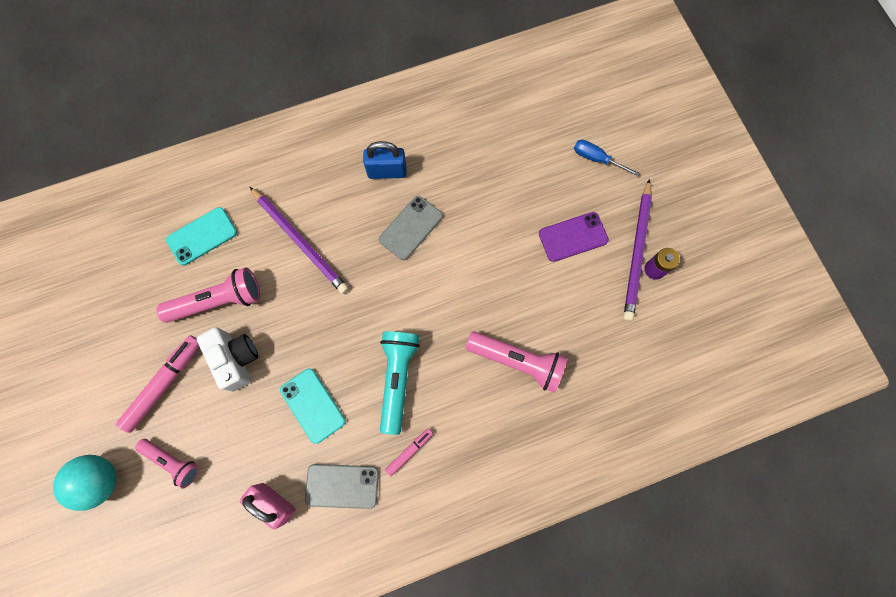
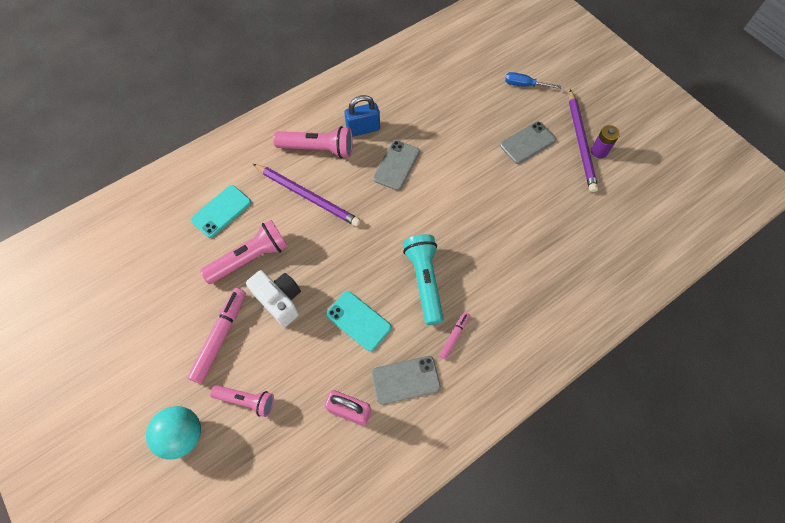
camera: 15 degrees left, 10 degrees down
pink flashlight [466,331,568,393] -> pink flashlight moved to [273,126,353,158]
purple phone [539,212,609,262] -> grey phone [500,121,556,164]

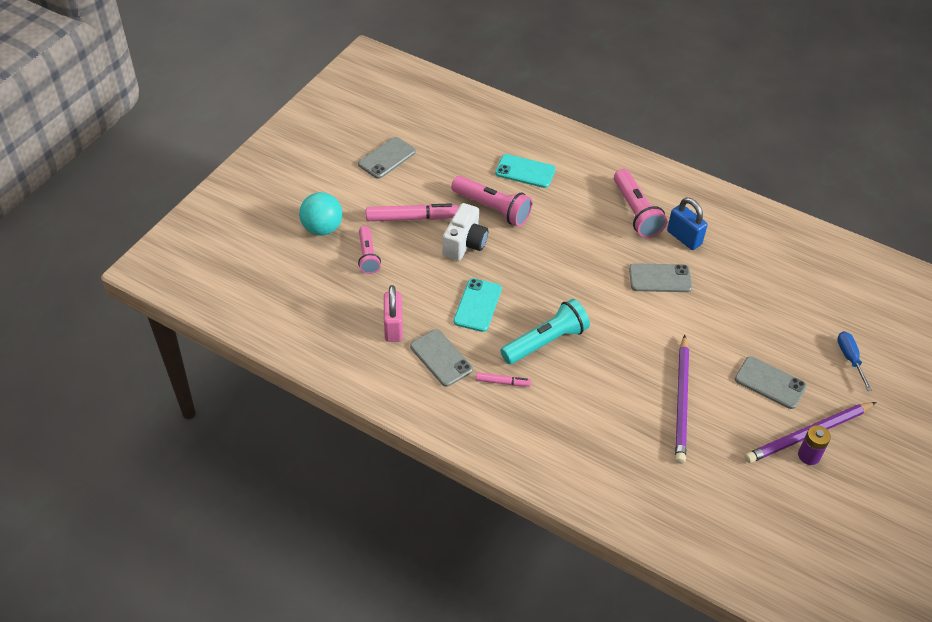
camera: 65 degrees right, 15 degrees down
purple pencil [253,164,361,227] -> purple pencil moved to [675,335,689,464]
none -> grey phone [358,137,416,179]

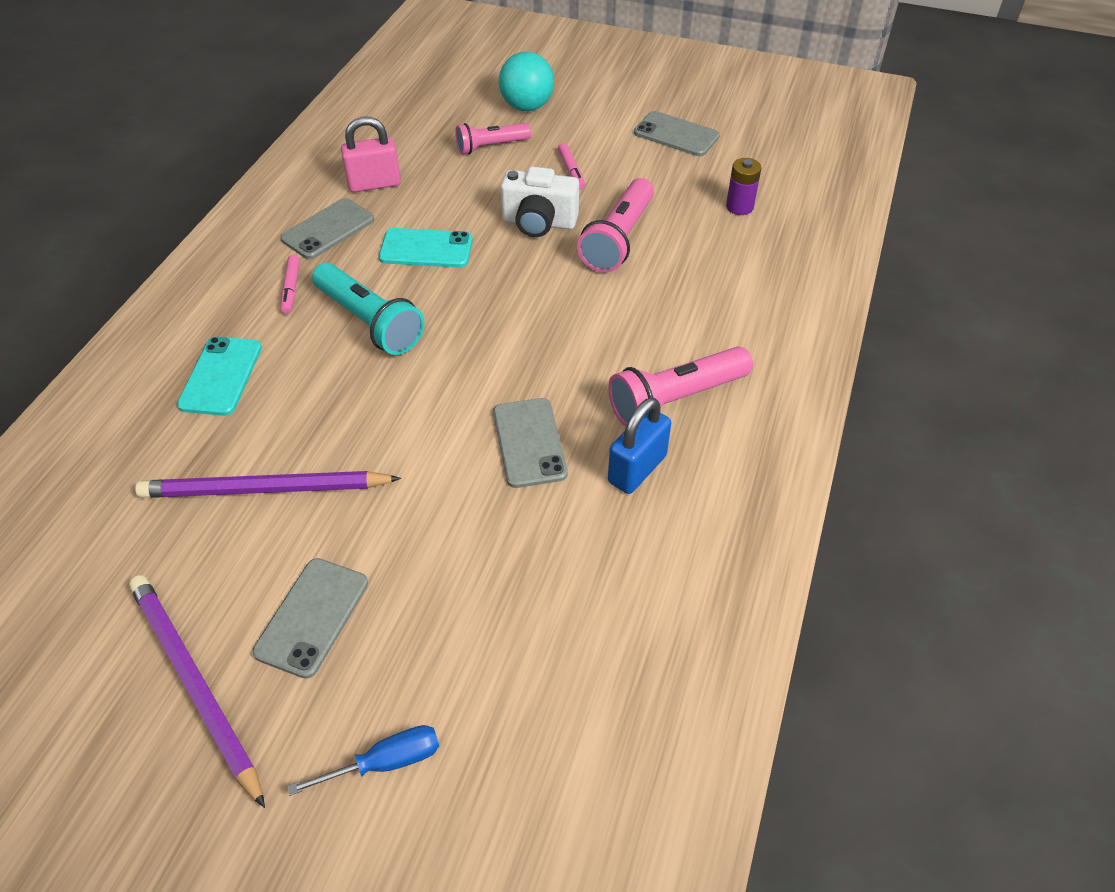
camera: 80 degrees right, 0 degrees up
pink marker [366,203,458,221] -> pink marker [558,143,585,189], size x0.53
turquoise phone [495,154,556,188] -> turquoise phone moved to [177,337,262,416]
purple battery [798,425,831,465] -> purple battery moved to [726,158,762,215]

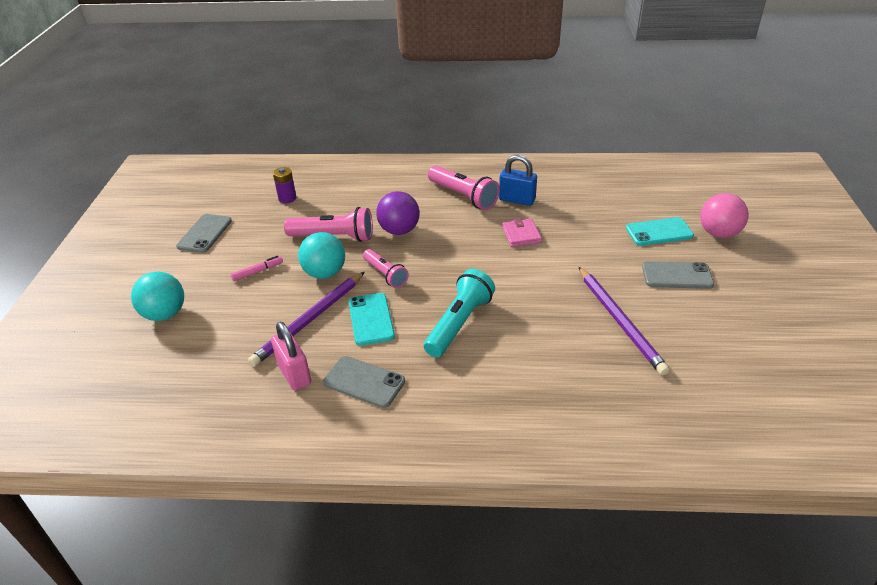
camera: 105 degrees left, 10 degrees down
purple pencil [129,575,265,808] -> purple pencil moved to [248,272,365,367]
turquoise phone [177,337,262,416] -> turquoise phone moved to [626,217,694,246]
pink marker [281,255,300,314] -> none
blue screwdriver [288,725,439,796] -> pink ball [700,193,749,238]
pink flashlight [455,123,531,154] -> pink flashlight moved to [363,249,409,288]
grey phone [493,398,568,488] -> pink wallet [502,218,542,247]
white camera [501,167,579,237] -> turquoise ball [298,232,345,279]
none -> purple ball [376,191,420,235]

